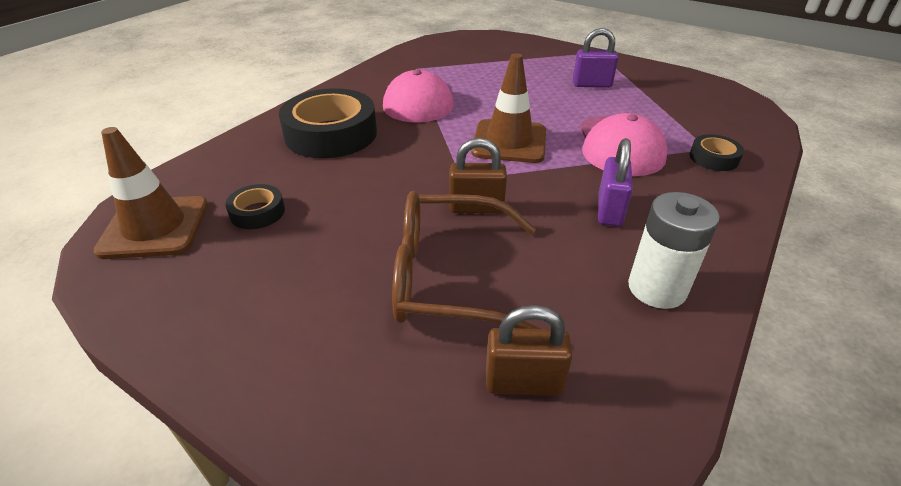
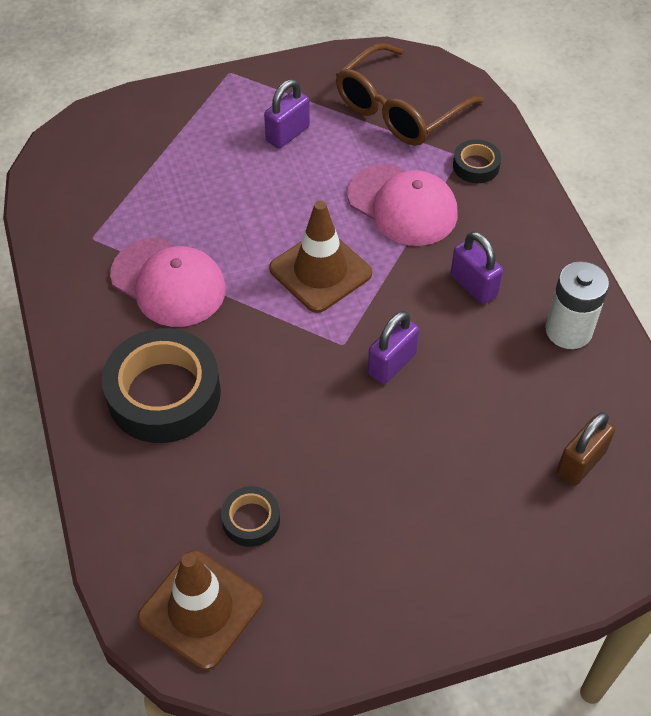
camera: 50 degrees left, 15 degrees up
brown glasses [392,191,541,329] -> brown glasses moved to [336,43,484,146]
brown padlock [449,138,507,214] -> purple padlock [368,311,419,384]

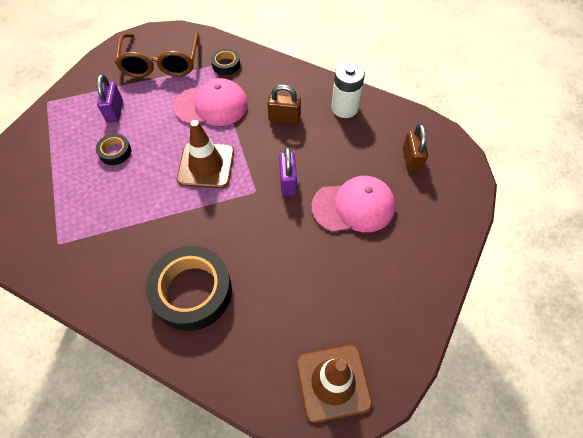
camera: 45 degrees left, 5 degrees up
pink cap [110,238,226,327] -> pink cap moved to [311,176,395,232]
black tape [221,486,280,547] -> black tape moved to [96,134,131,165]
purple padlock [451,231,503,304] -> brown padlock [267,84,301,124]

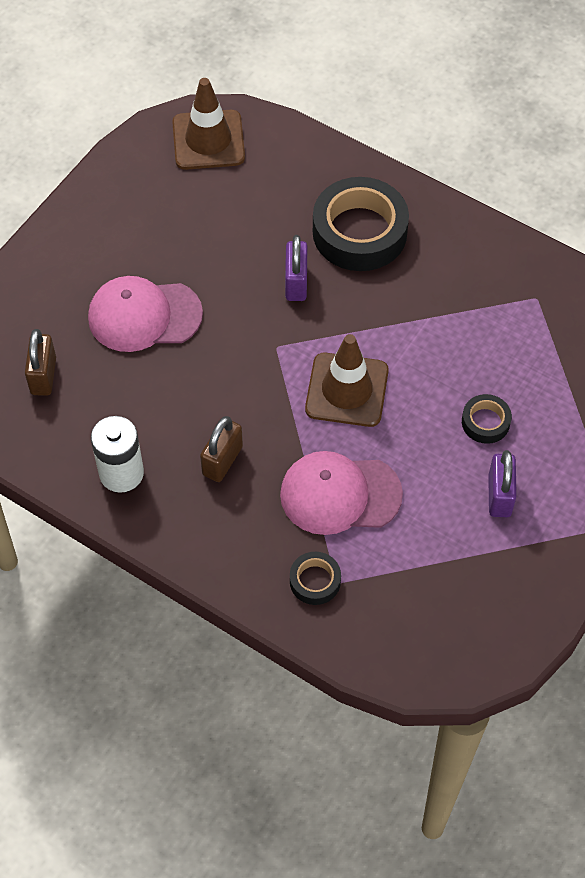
camera: 175 degrees left, 0 degrees up
brown glasses [115,31,199,78] -> none
brown padlock [267,84,301,124] -> brown padlock turned 75 degrees counterclockwise [200,416,243,482]
purple padlock [279,147,297,196] -> purple padlock moved to [285,235,308,301]

